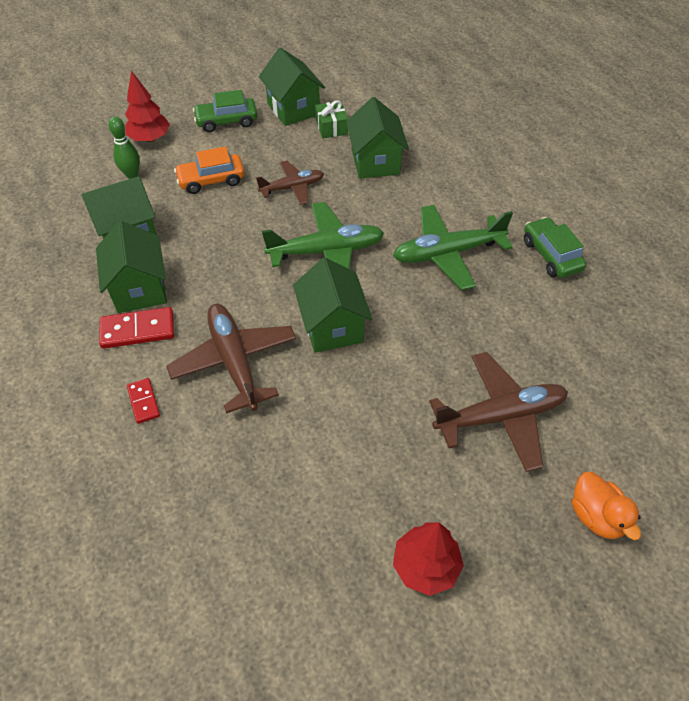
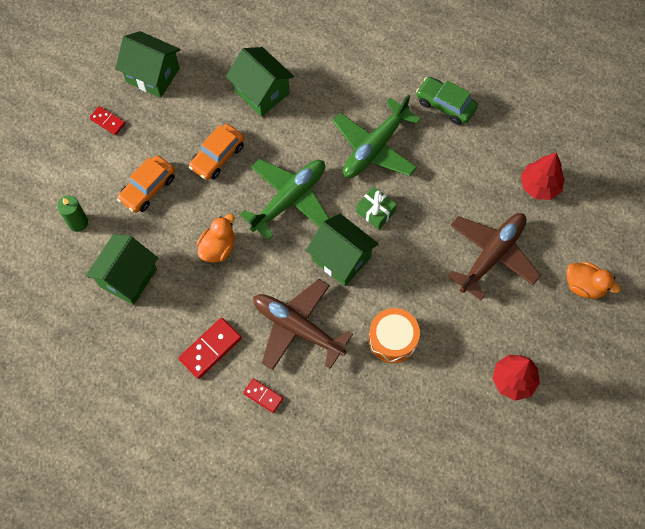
camera: 35 degrees left, 15 degrees up
green house [96,221,167,313] -> none
green bowling pin [108,117,140,179] -> green candle [57,195,88,232]
red tree [125,71,170,142] -> red tree moved to [521,152,565,200]
green car [193,90,257,132] -> red domino [89,106,126,135]
brown plane [256,161,324,205] -> orange car [189,124,245,180]
green gift [315,100,348,138] -> green gift moved to [356,186,397,230]
none -> orange duck [196,214,235,263]
none -> orange drum [369,308,420,363]

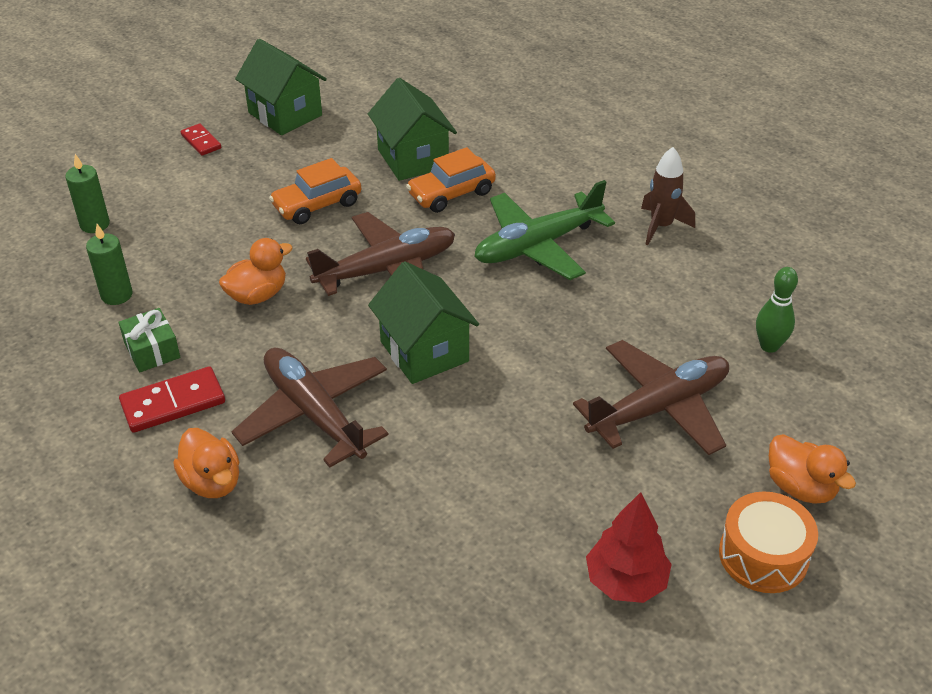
camera: 20 degrees right, 25 degrees down
green house [86,234,158,305] -> green candle [86,224,132,305]
orange car [117,155,175,213] -> orange car moved to [406,147,496,213]
green plane [240,159,329,241] -> brown plane [306,212,455,296]
red domino [243,378,283,413] -> orange duck [173,428,239,498]
green gift [356,186,397,230] -> green gift moved to [118,308,180,372]
orange drum [369,308,420,363] -> orange drum moved to [719,491,818,593]
green car [416,77,478,125] -> brown rocket [641,147,695,245]
red tree [521,152,565,200] -> green bowling pin [756,267,798,353]

